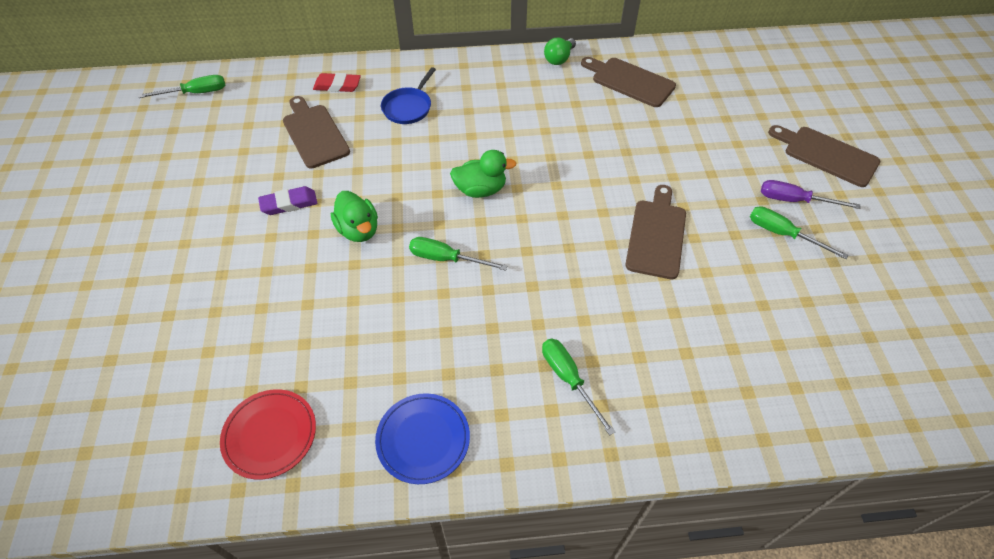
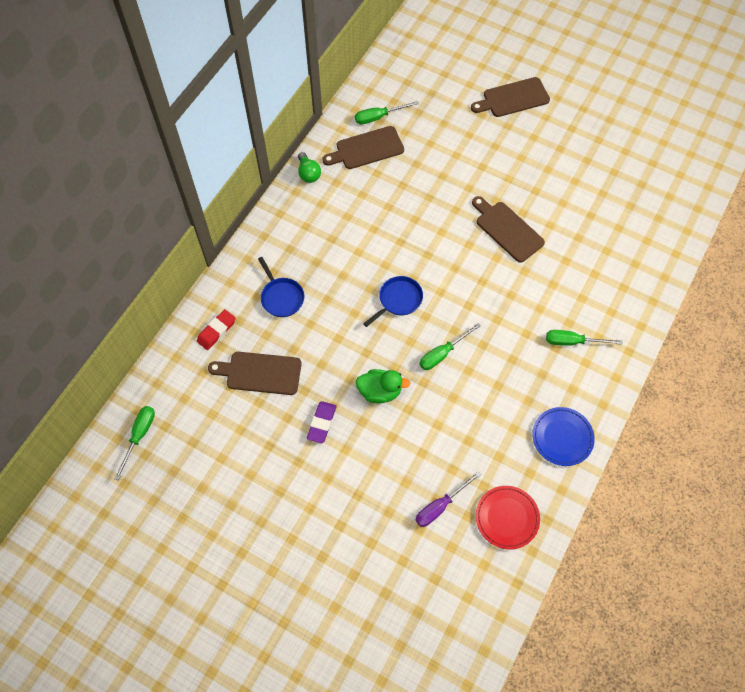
camera: 55 degrees left, 10 degrees up
green duck [450,150,517,198] -> blue pan [363,276,423,327]
green screwdriver [750,206,848,259] -> green screwdriver moved to [355,101,419,124]
purple screwdriver [761,180,860,209] -> purple screwdriver moved to [415,471,481,527]

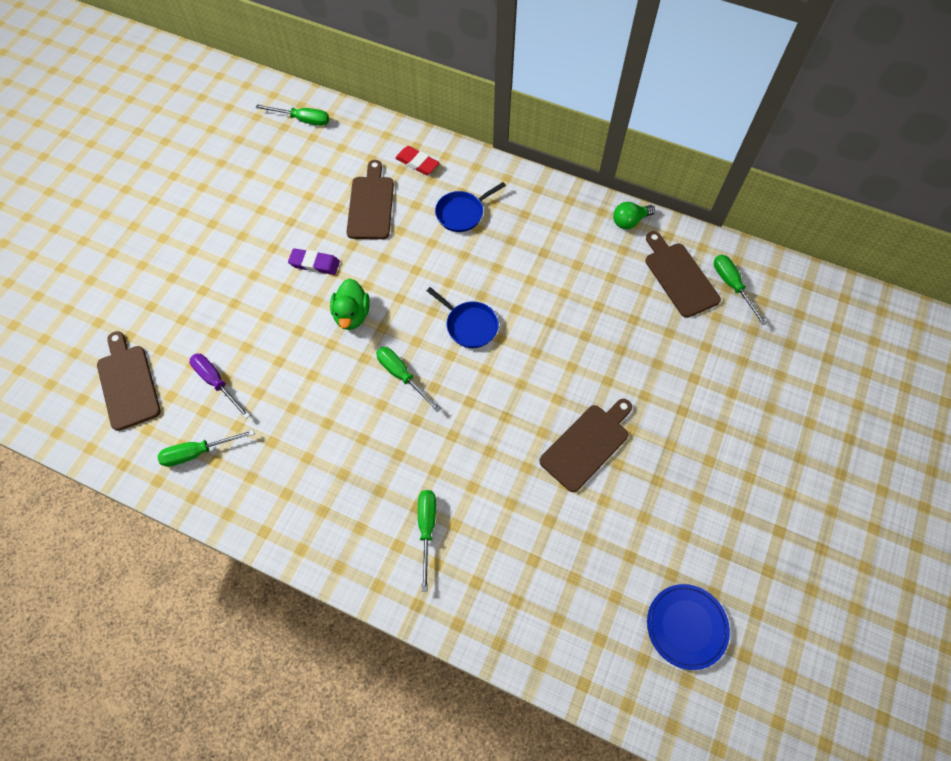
camera: 85 degrees right, 0 degrees up
brown cutting board [471,77,550,117] -> brown cutting board moved to [97,331,161,431]
red plate [476,486,540,549] -> green screwdriver [158,429,255,467]
blue plate [532,407,595,466] -> blue plate moved to [647,584,730,670]

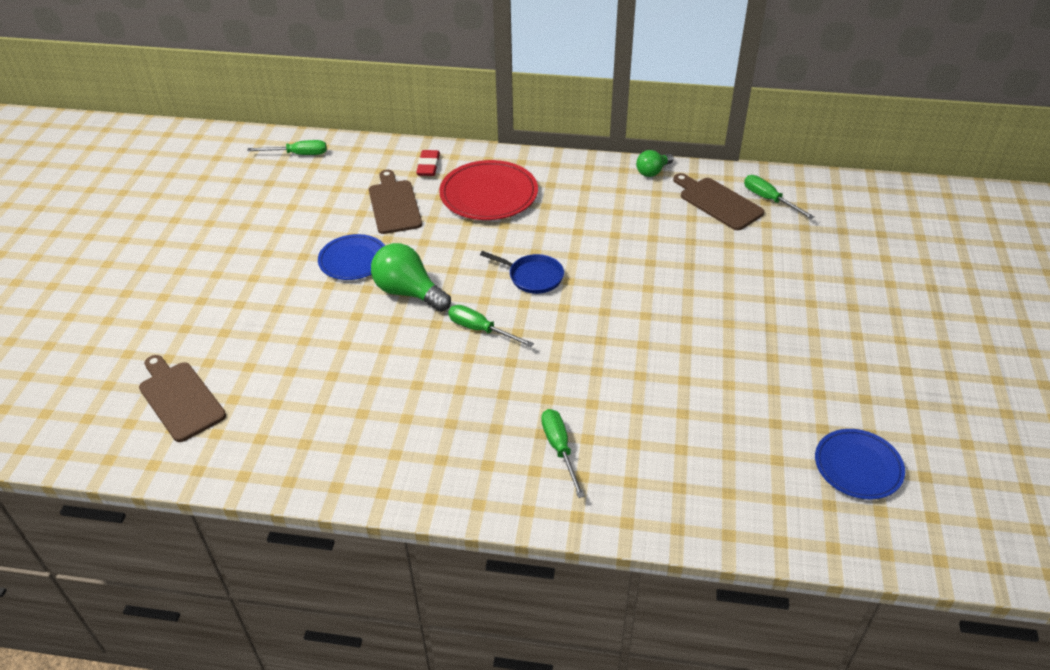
camera: 15 degrees left, 20 degrees down
green screwdriver [158,429,255,467] -> none
purple screwdriver [189,353,250,419] -> none
purple eraser [288,248,340,275] -> blue plate [318,234,385,280]
green duck [330,278,370,330] -> green light bulb [371,243,451,312]
red eraser [395,146,439,175] -> red eraser turned 75 degrees clockwise [416,150,440,176]
blue pan [435,182,506,232] -> red plate [439,160,538,220]
brown cutting board [539,399,632,492] -> none

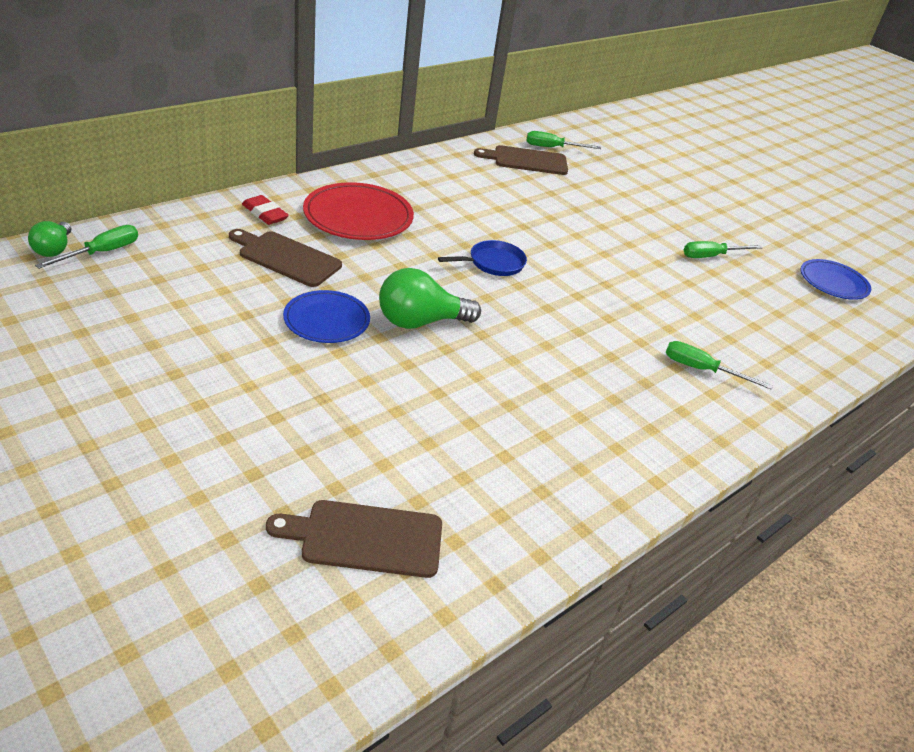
camera: 55 degrees left, 5 degrees down
green screwdriver [448,305,534,347] -> green screwdriver moved to [684,241,762,258]
green light bulb [636,150,674,177] -> green light bulb moved to [28,221,72,257]

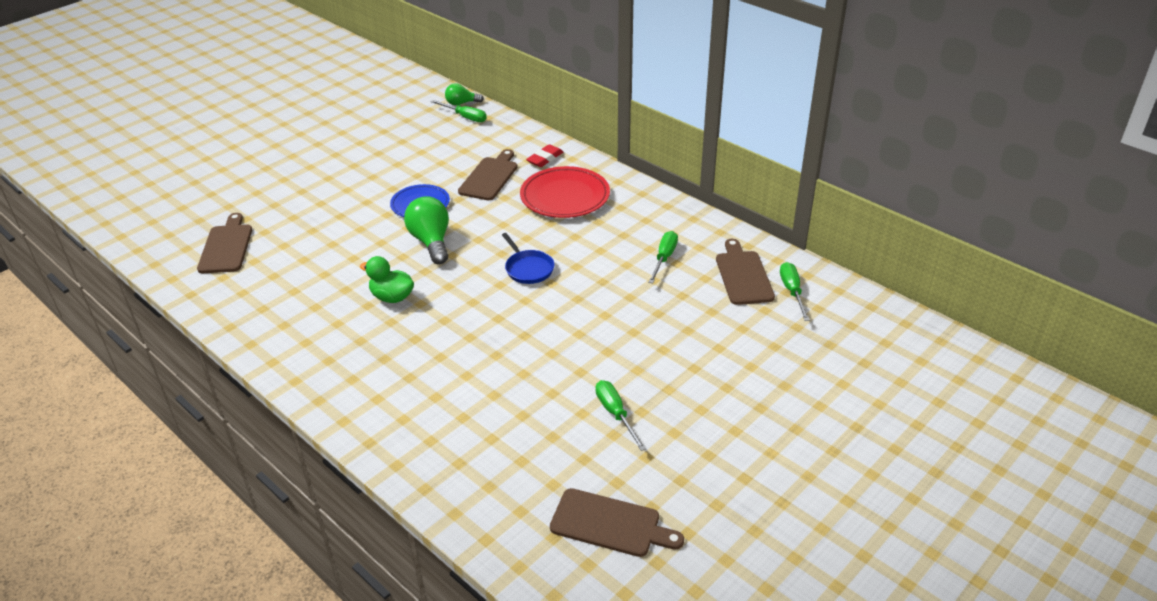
camera: 90 degrees right, 0 degrees up
green screwdriver [666,341,773,389] -> green screwdriver moved to [648,231,678,283]
blue plate [801,259,871,300] -> brown cutting board [550,488,684,557]
none -> green duck [360,256,414,303]

